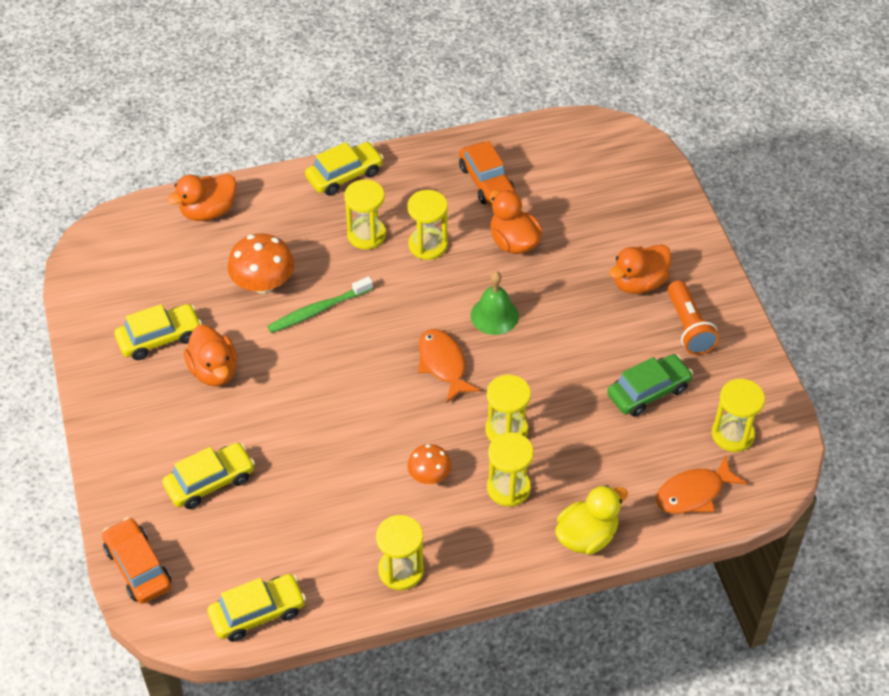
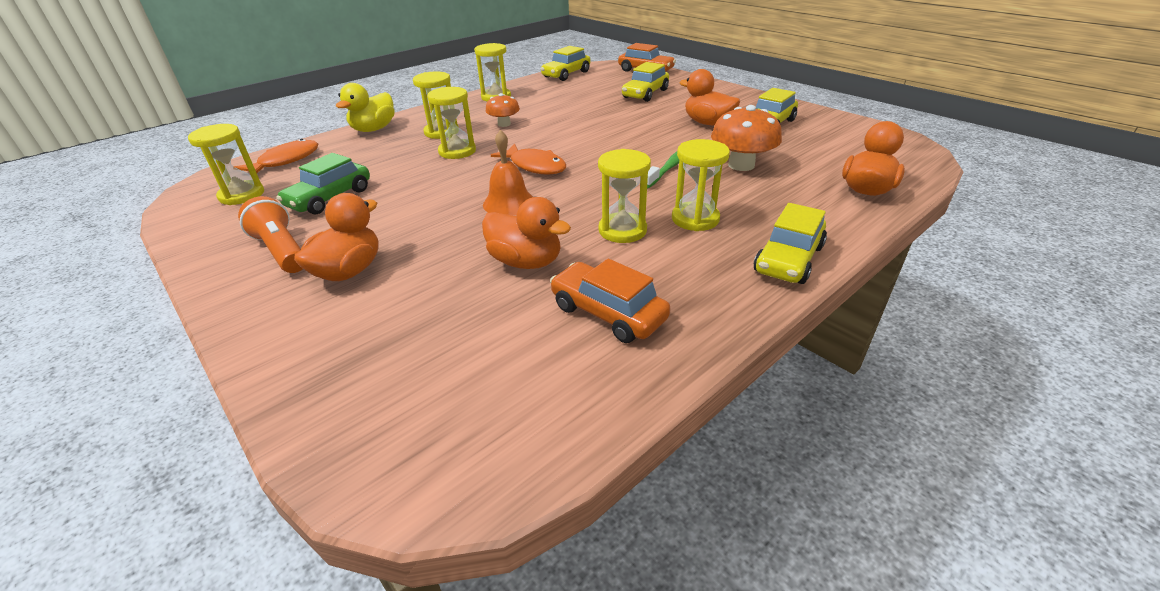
camera: 155 degrees right, 15 degrees down
green bell [471,271,519,335] -> orange bell [483,130,533,216]

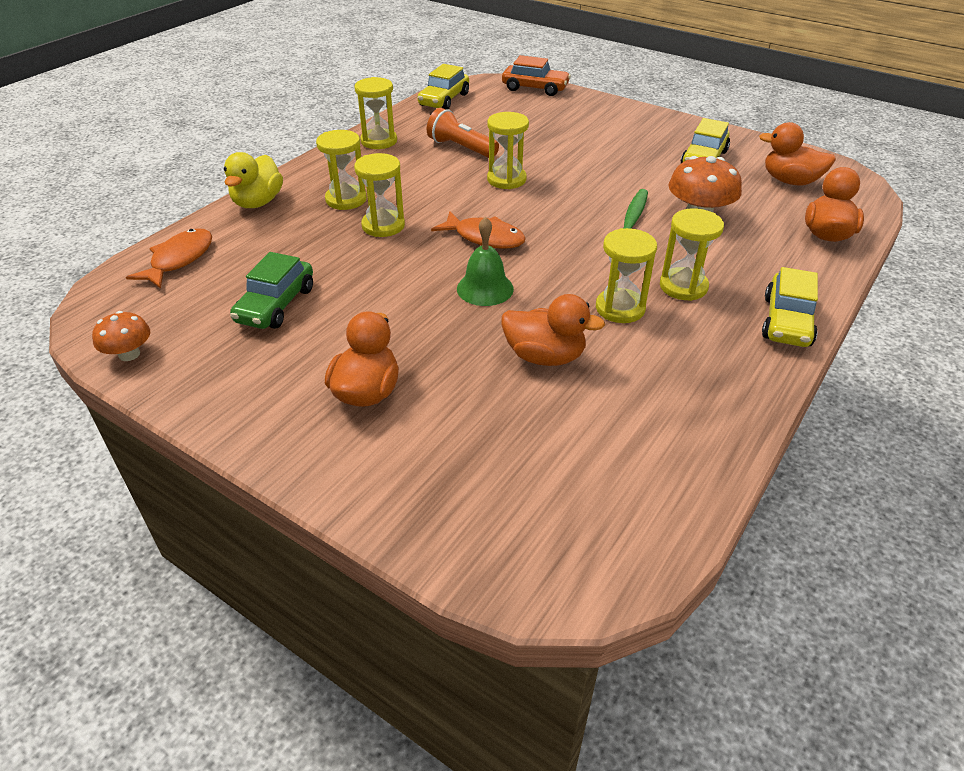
camera: 15 degrees left, 5 degrees up
yellow hourglass [188,124,264,205] -> yellow hourglass moved to [487,112,529,189]
orange flashlight [238,196,303,273] -> orange flashlight moved to [427,108,499,158]
orange bell [483,130,533,216] -> green bell [457,216,514,306]
orange mushroom [485,93,520,127] -> orange mushroom moved to [92,311,150,361]
orange car [550,258,671,343] -> none
yellow car [622,62,669,102] -> none
orange duck [679,69,740,125] -> orange duck moved to [759,122,836,186]

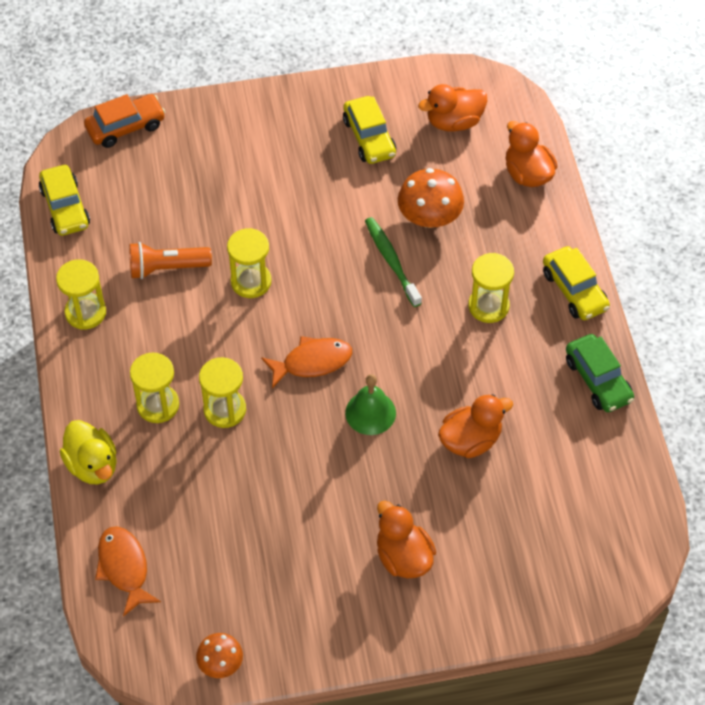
camera: 45 degrees left, 15 degrees up
green car [230,252,313,329] -> green car moved to [566,334,634,412]
yellow hourglass [596,228,657,323] -> none

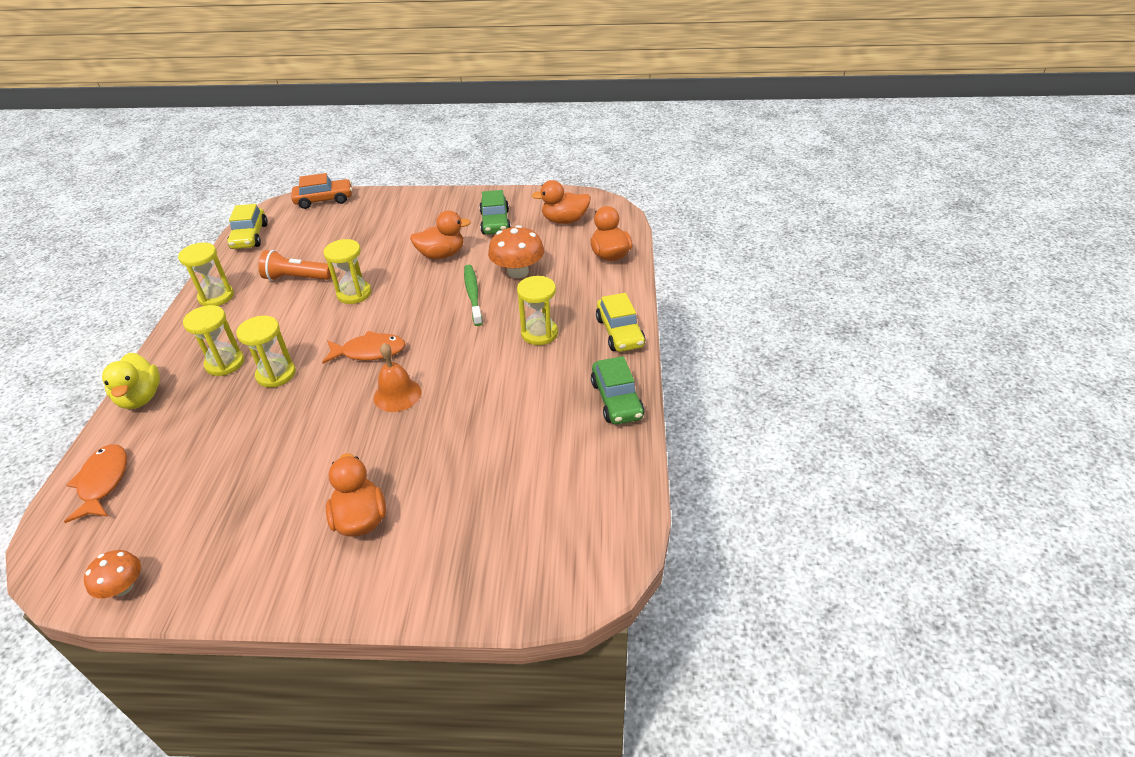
camera: 15 degrees right, 15 degrees down
yellow car [343,96,396,164] -> green car [479,190,511,234]
green bell [345,374,396,435] -> orange bell [374,343,421,412]
orange duck [438,394,513,458] -> orange duck moved to [410,210,471,259]

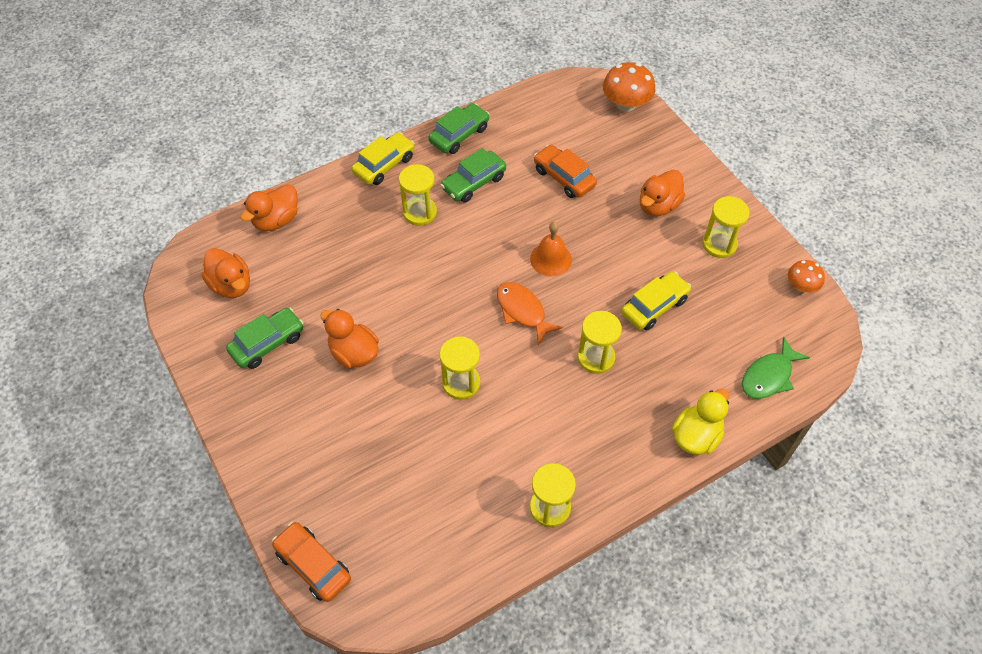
camera: 125 degrees left, 15 degrees up
orange fish [64,444,127,523] -> green fish [742,337,810,399]
yellow hourglass [183,305,244,376] -> yellow hourglass moved to [702,196,750,258]
yellow car [227,204,268,249] -> yellow car moved to [621,272,691,330]
orange flashlight [258,250,331,281] -> none
green toothbrush [464,265,483,326] -> none
orange mushroom [488,225,544,278] -> orange mushroom moved to [603,62,655,112]
none -> green car [440,148,506,203]
none -> orange car [534,144,597,198]

